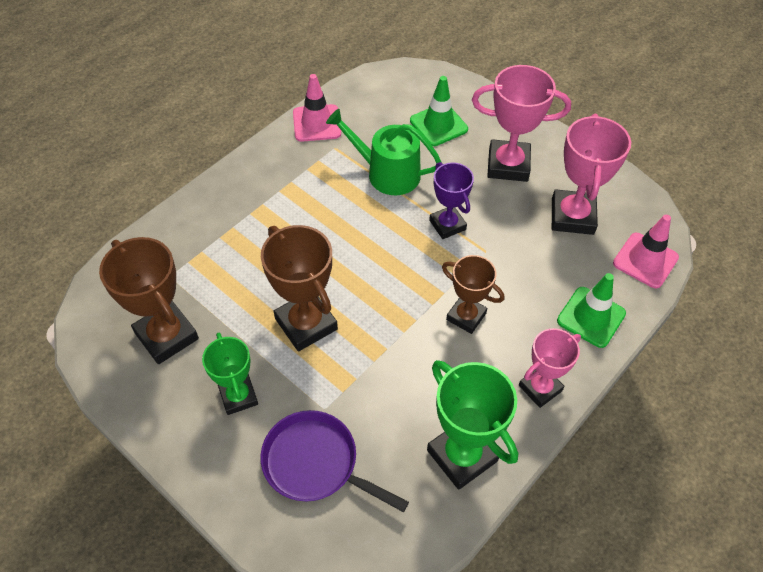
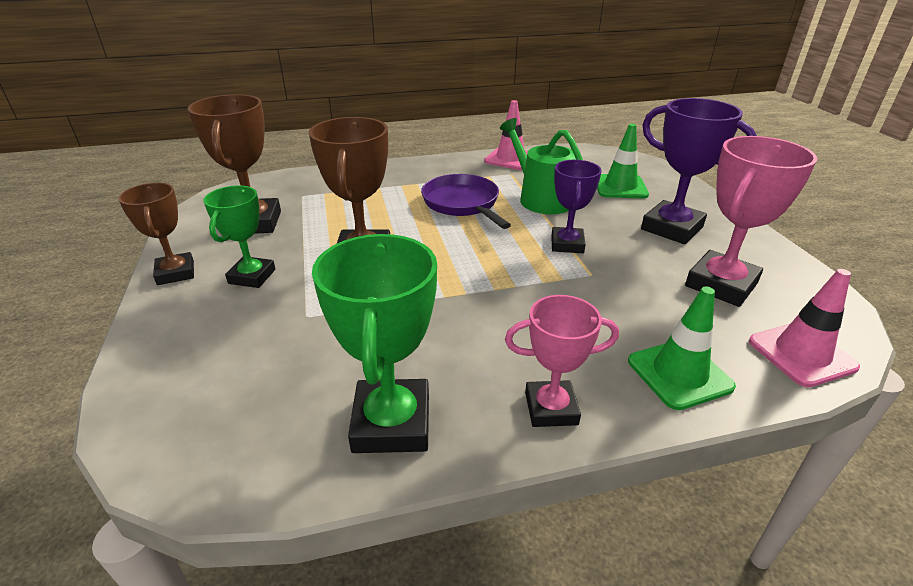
camera: 35 degrees right, 20 degrees down
purple pan [261,410,409,512] -> purple pan moved to [421,174,511,229]
brown trophy [442,255,504,334] -> brown trophy moved to [118,183,194,285]
pink trophy [472,65,571,182] -> purple trophy [641,98,757,244]

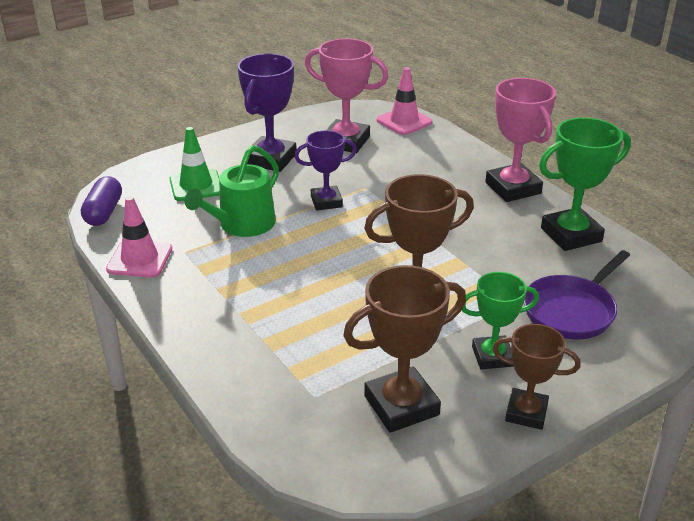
camera: 110 degrees left, 0 degrees up
brown trophy [118,183,194,285] -> brown trophy turned 60 degrees clockwise [493,324,581,430]
purple pan [421,174,511,229] -> purple pan moved to [524,250,630,339]
pink trophy [505,295,619,427] -> pink trophy [485,78,556,202], size x1.54
green traffic cone [628,287,736,410] -> none
none -> purple capsule [81,176,122,226]

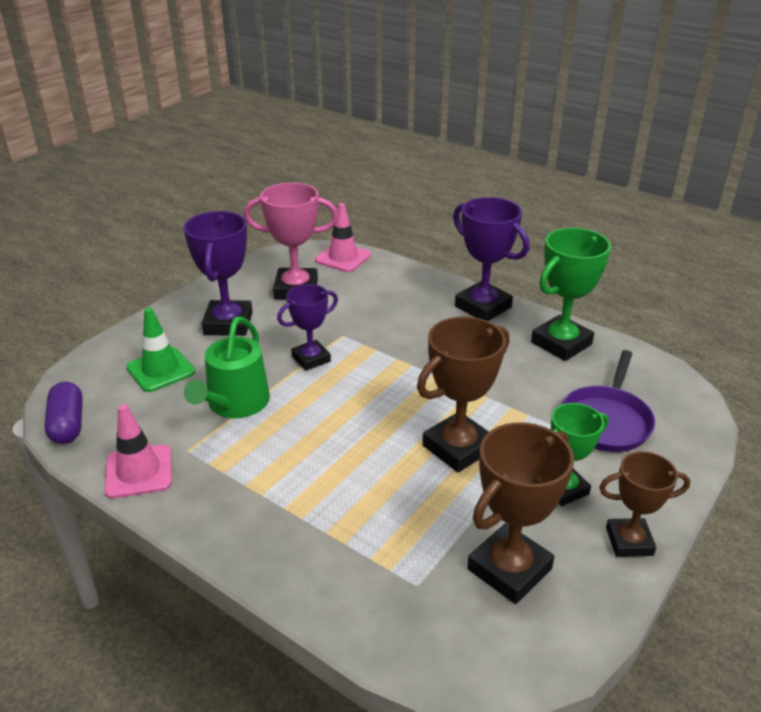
camera: 20 degrees left, 0 degrees up
pink trophy [485,78,556,202] -> purple trophy [453,197,529,321]

